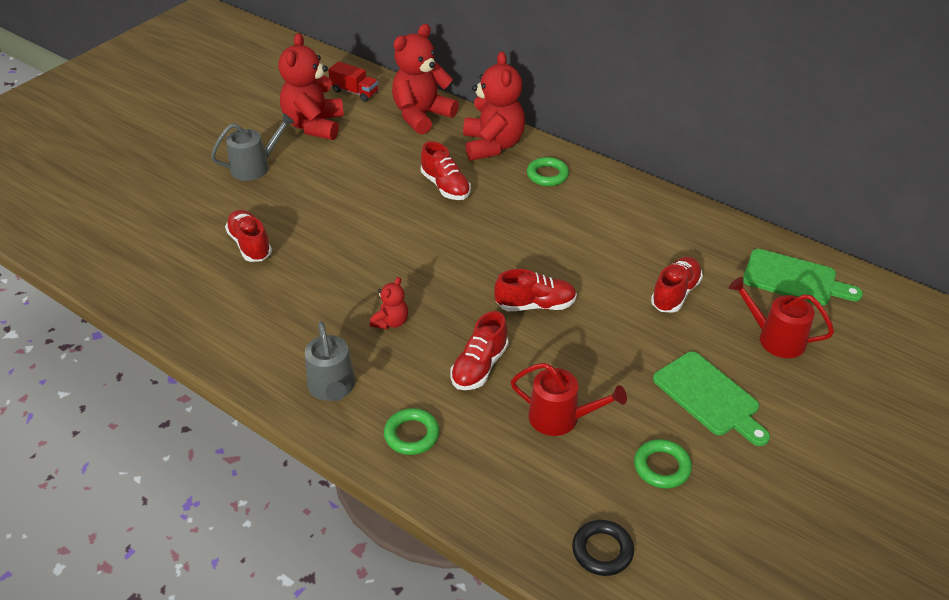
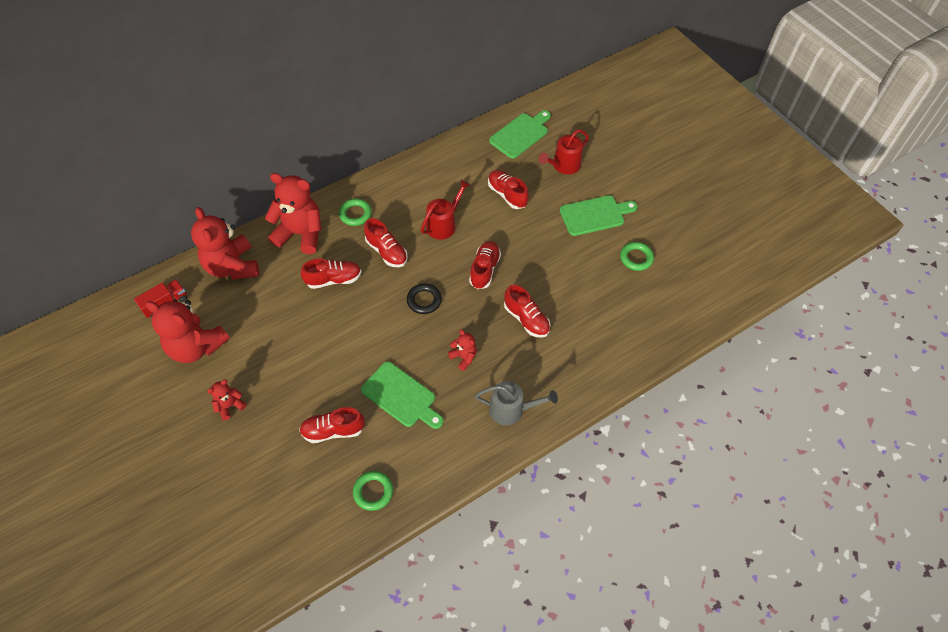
camera: 70 degrees left, 15 degrees up
grey watering can [211,113,295,181] -> red teddy bear [207,379,246,420]
green ring [384,408,439,455] -> green ring moved to [353,471,393,511]
red watering can [510,363,627,436] -> red watering can moved to [421,179,470,240]
black ring [572,520,634,576] -> black ring moved to [407,283,442,314]
none -> green cutting board [361,362,443,429]
none -> red shoe [364,218,408,267]

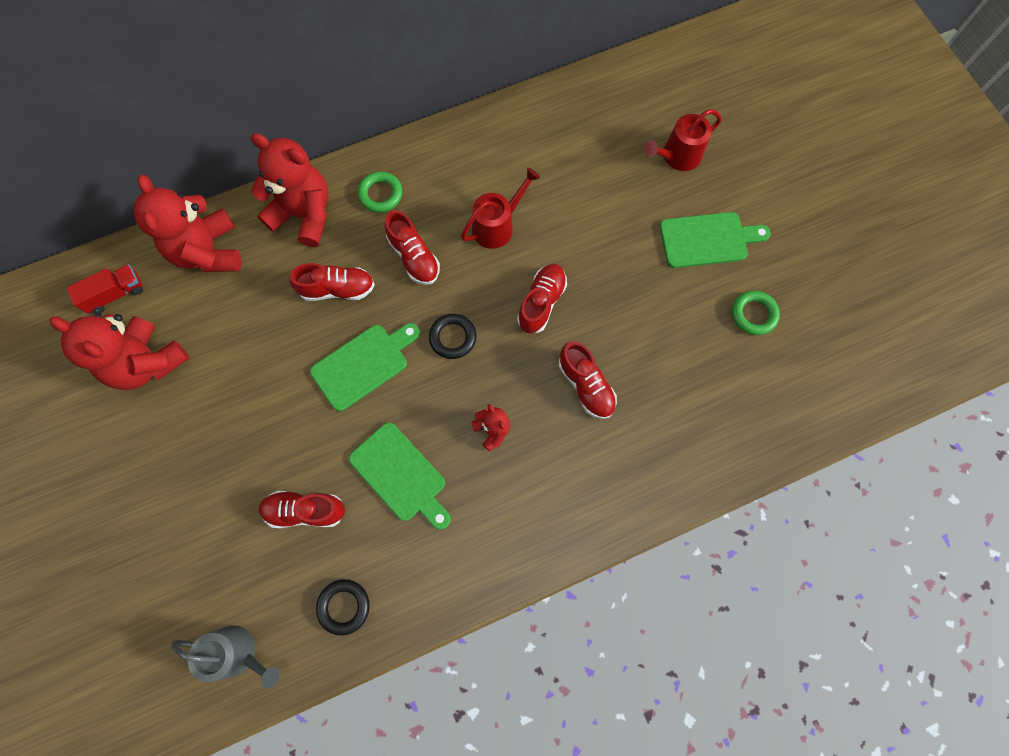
camera: 10 degrees right, 15 degrees up
red teddy bear [207,379,246,420] -> none
green ring [353,471,393,511] -> black ring [316,579,370,636]
grey watering can [475,381,558,425] -> grey watering can moved to [171,625,280,688]
red shoe [488,170,529,209] -> none
green cutting board [489,110,551,159] -> green cutting board moved to [310,323,420,411]

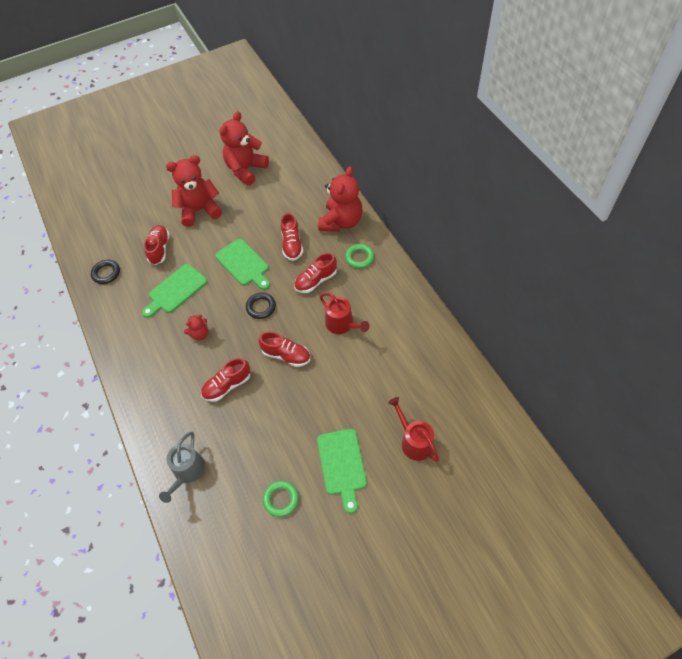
camera: 90 degrees right, 15 degrees down
red truck [66,264,143,314] -> none
red teddy bear [134,175,242,272] -> red teddy bear moved to [166,155,222,227]
grey watering can [171,625,280,688] -> grey watering can moved to [159,432,205,503]

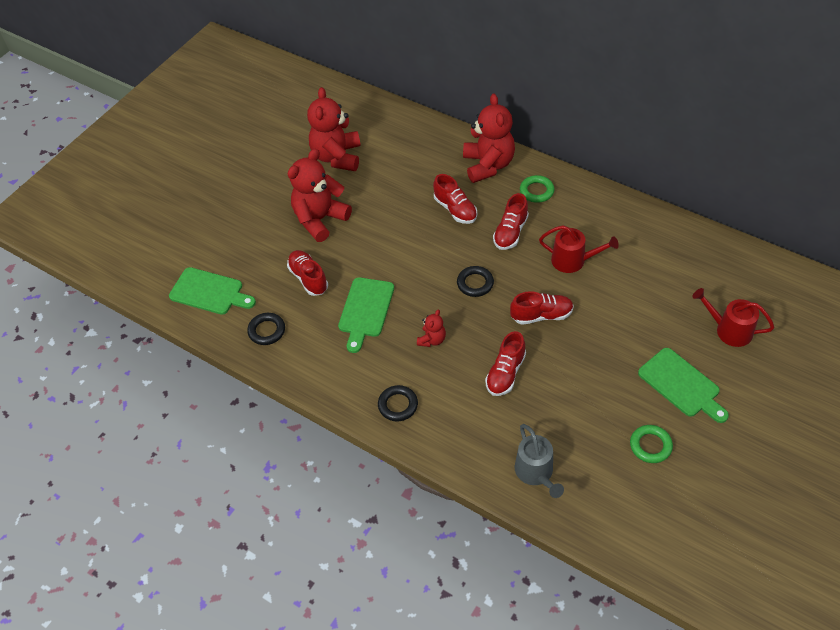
camera: 30 degrees left, 5 degrees down
green cutting board [215,239,270,290] -> green cutting board moved to [169,267,256,315]
none -> black ring [378,385,418,421]

